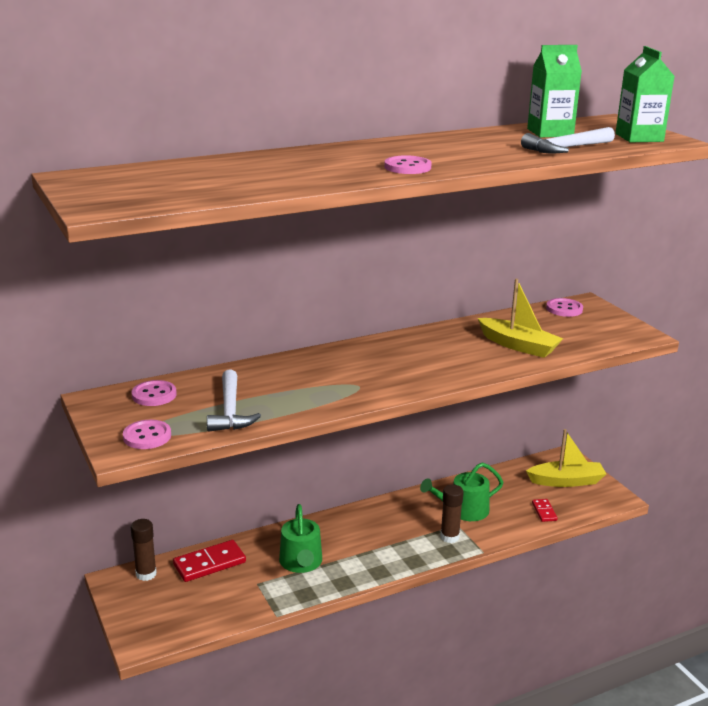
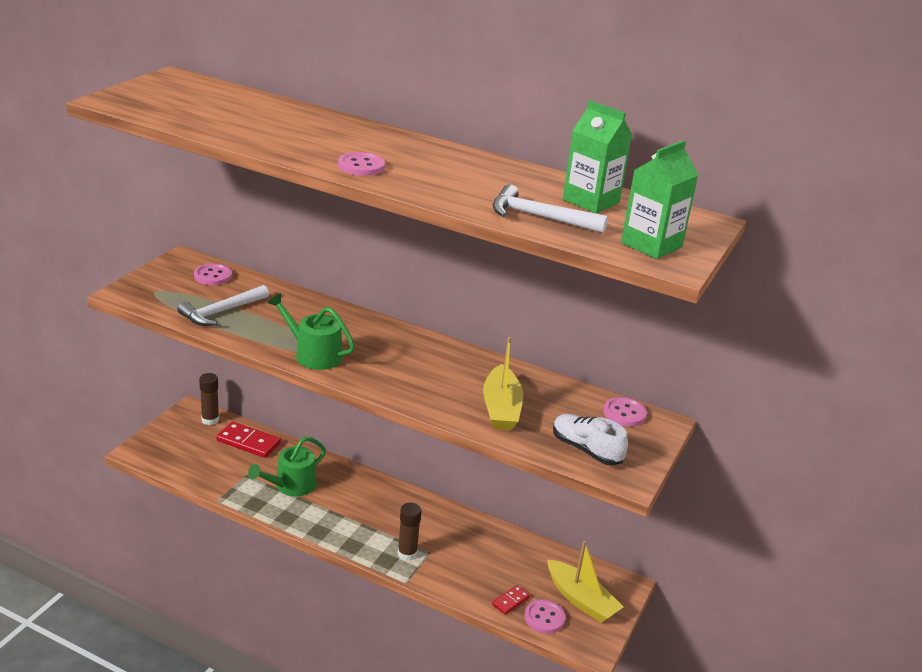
camera: 50 degrees right, 5 degrees up
pink button [123,420,171,449] -> pink button moved to [524,599,566,634]
green watering can [420,462,503,521] -> green watering can moved to [267,293,355,370]
none -> white shoe [553,414,628,465]

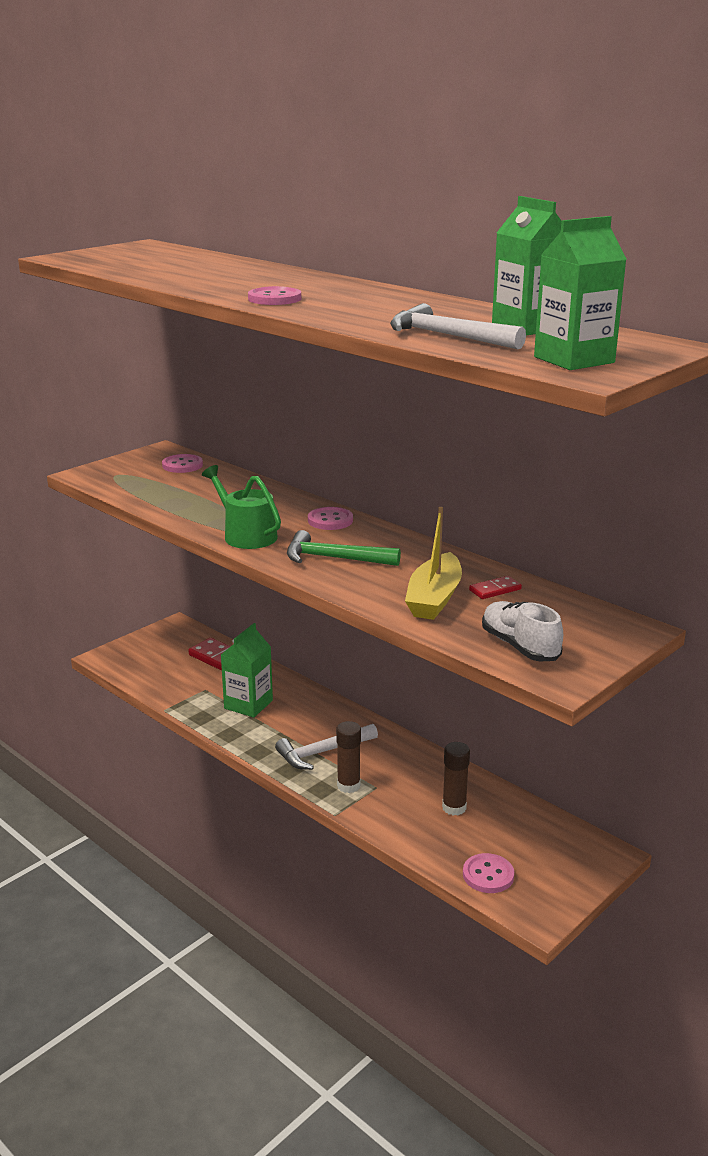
camera: 20 degrees right, 5 degrees down
white hammer [177,285,269,326] -> white hammer moved to [275,724,378,770]
brown glue stick [199,373,219,425] -> brown glue stick moved to [442,742,470,816]
green watering can [248,436,326,496] -> green carton [221,623,273,718]
red domino [492,585,530,615] -> red domino moved to [469,576,522,599]
yellow boat [547,541,623,623] -> none
pink button [604,397,647,426] -> pink button moved to [308,507,353,530]
none -> green hammer [287,530,401,566]

